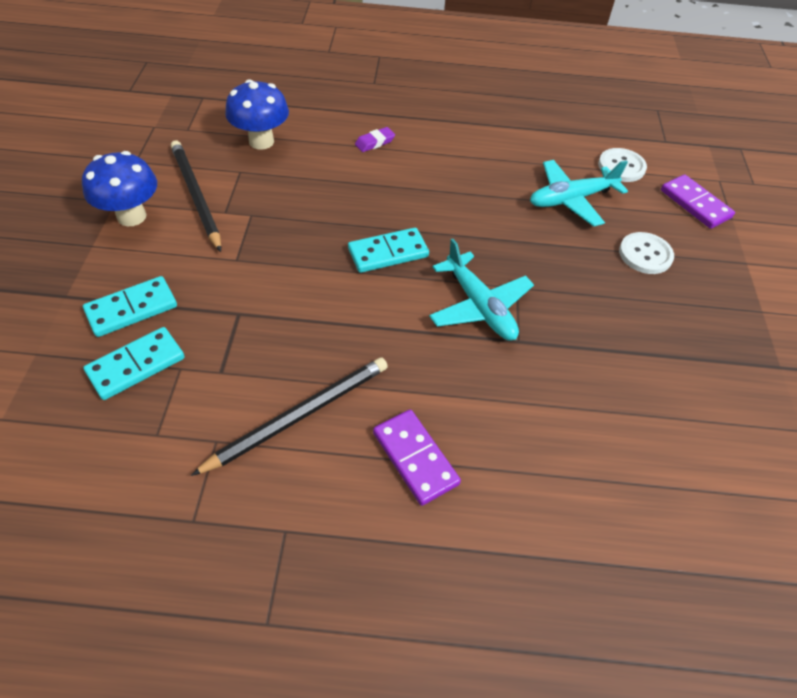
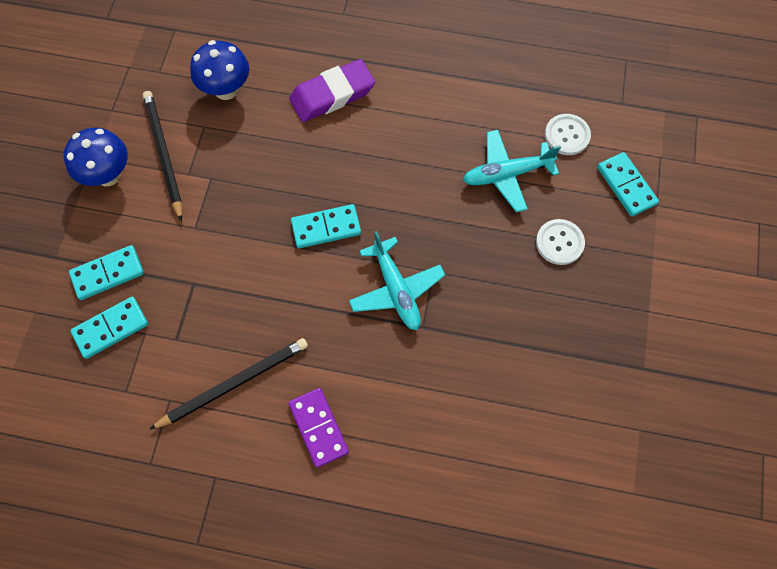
camera: 10 degrees right, 15 degrees up
purple eraser [355,127,395,152] -> purple eraser [289,59,375,122], size x2.21
purple domino [661,174,735,229] -> turquoise domino [597,152,659,217]

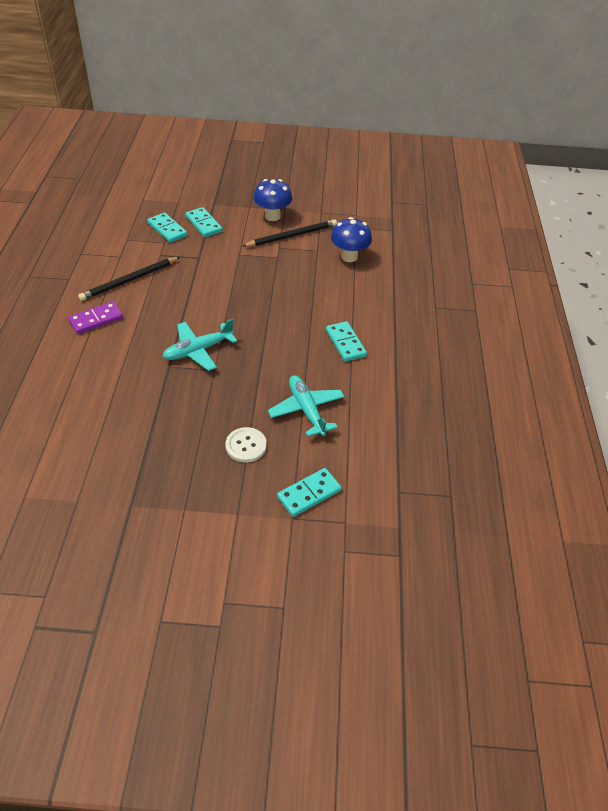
camera: 80 degrees right, 20 degrees down
black pencil [149,338,308,430] -> black pencil turned 90 degrees clockwise [78,257,180,301]
purple eraser [289,59,375,122] -> none
turquoise domino [291,204,361,248] -> turquoise domino moved to [326,321,367,362]
white button [545,114,591,155] -> none

